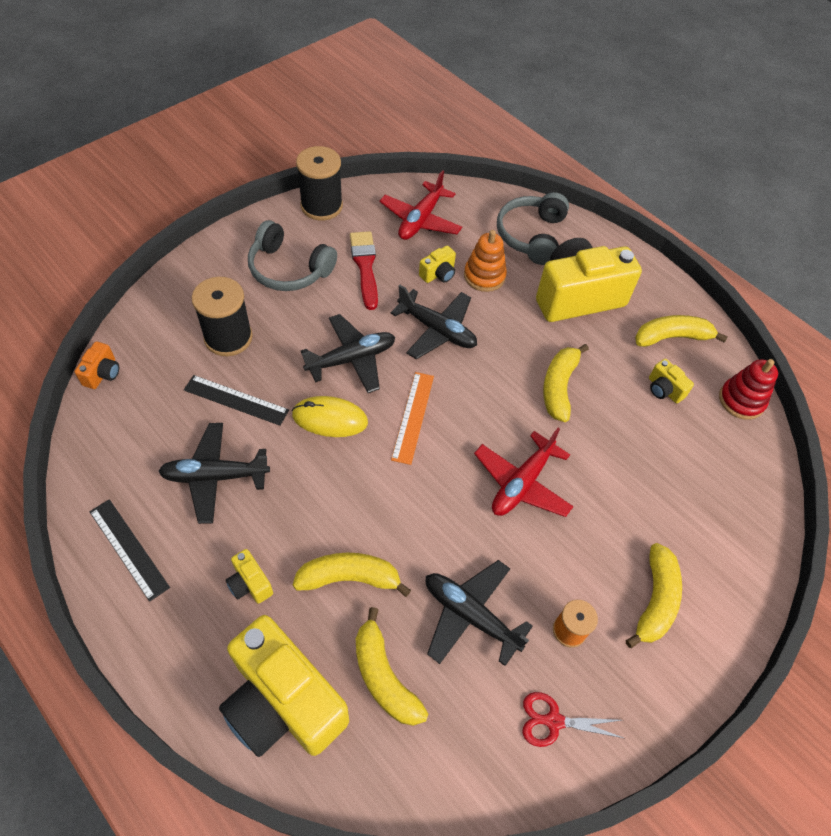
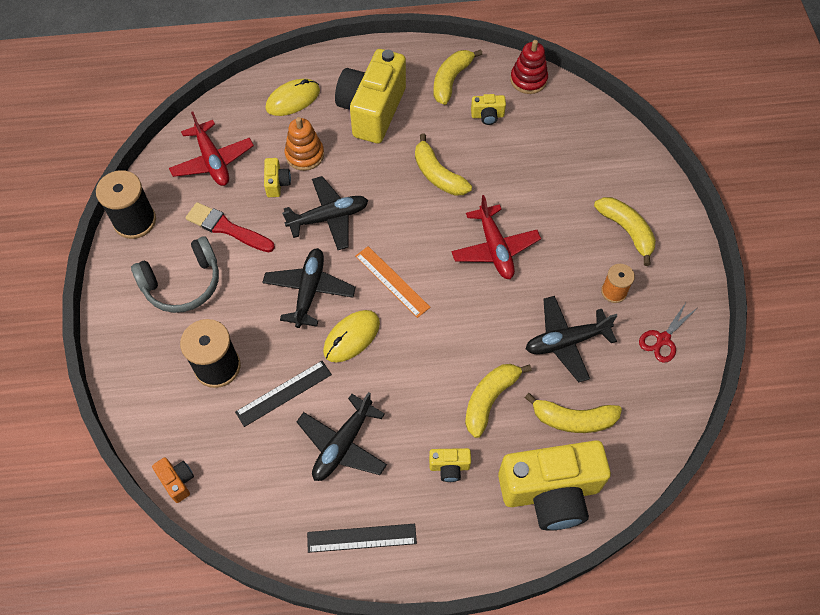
camera: 50 degrees left, 5 degrees up
grey headphones [497,192,569,265] -> yellow mouse [266,79,320,116]

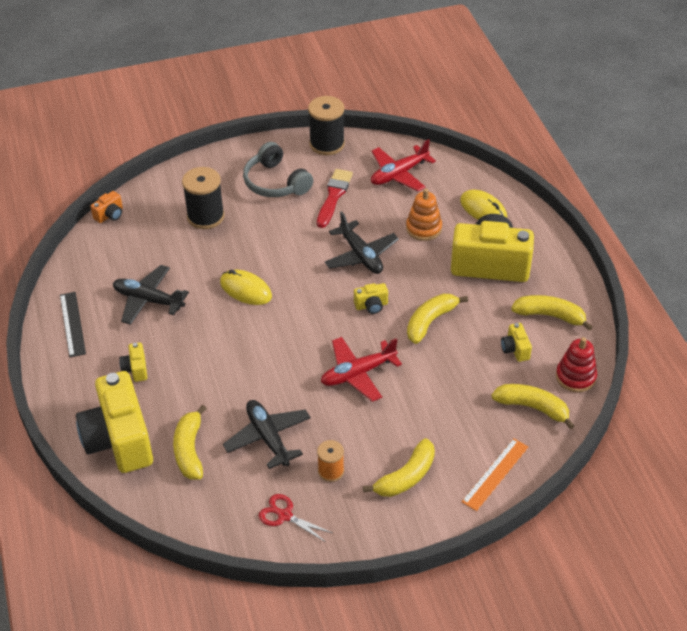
camera: 80 degrees right, 15 degrees down
black ruler [235,361,332,427] -> none
black plane [262,248,356,328] -> none
yellow camera [264,158,291,197] -> yellow camera moved to [354,283,388,314]
orange ruler [355,246,430,318] -> orange ruler moved to [461,438,528,511]
yellow banana [465,364,532,438] -> yellow banana moved to [492,384,575,429]

